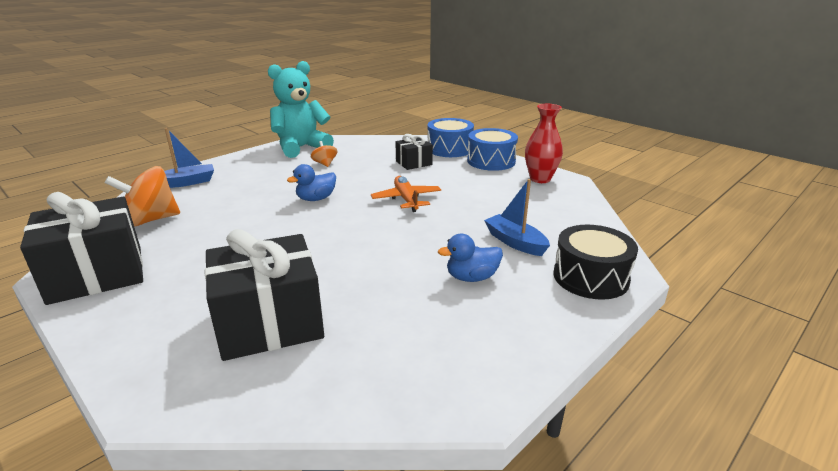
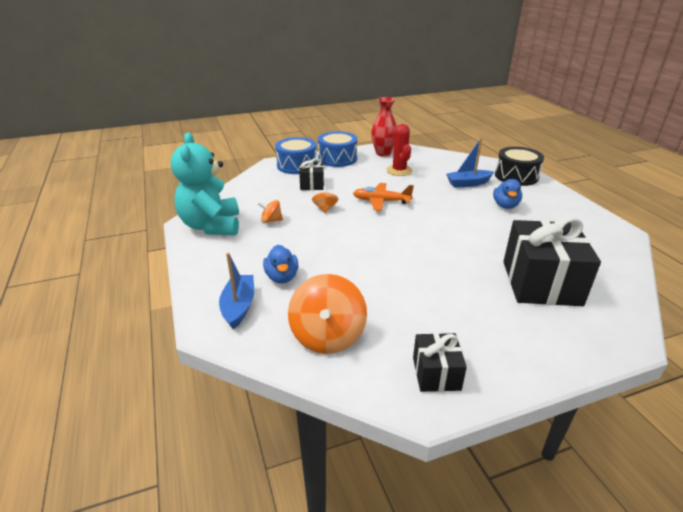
camera: 65 degrees left, 5 degrees up
black gift [20,192,143,305] -> black gift [413,333,467,392], size x0.52
blue duck [287,164,336,201] -> blue duck moved to [263,245,298,283]
none -> orange spinning top [312,186,338,214]
none -> red cactus [386,124,412,176]

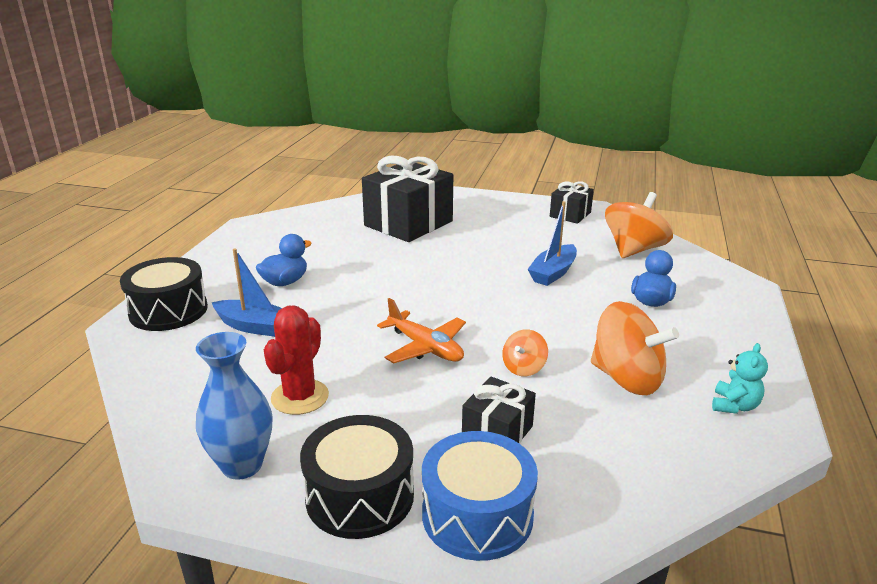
camera: 145 degrees left, 5 degrees down
turquoise teddy bear [171,133,239,236] -> turquoise teddy bear [712,343,768,414], size x0.42
blue boat [219,253,254,329] -> blue boat moved to [527,201,577,286]
orange spinning top [258,200,283,223] -> orange spinning top [591,301,679,395], size x1.97
blue drum [318,131,358,167] -> black drum [300,415,414,539]
red vase [371,97,397,157] -> blue vase [196,332,272,480]

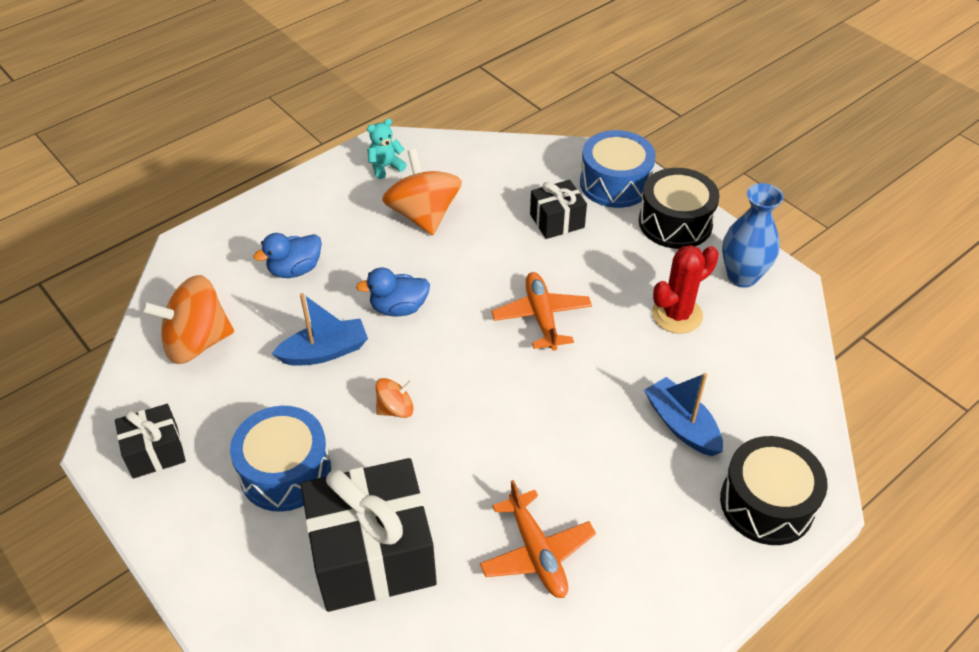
camera: 145 degrees left, 20 degrees up
blue duck [256,234,312,286] -> blue duck moved to [356,268,430,317]
orange spinning top [502,329,548,376] -> orange spinning top moved to [376,378,414,418]
none -> blue drum [230,406,331,512]
none -> orange plane [480,480,596,598]

